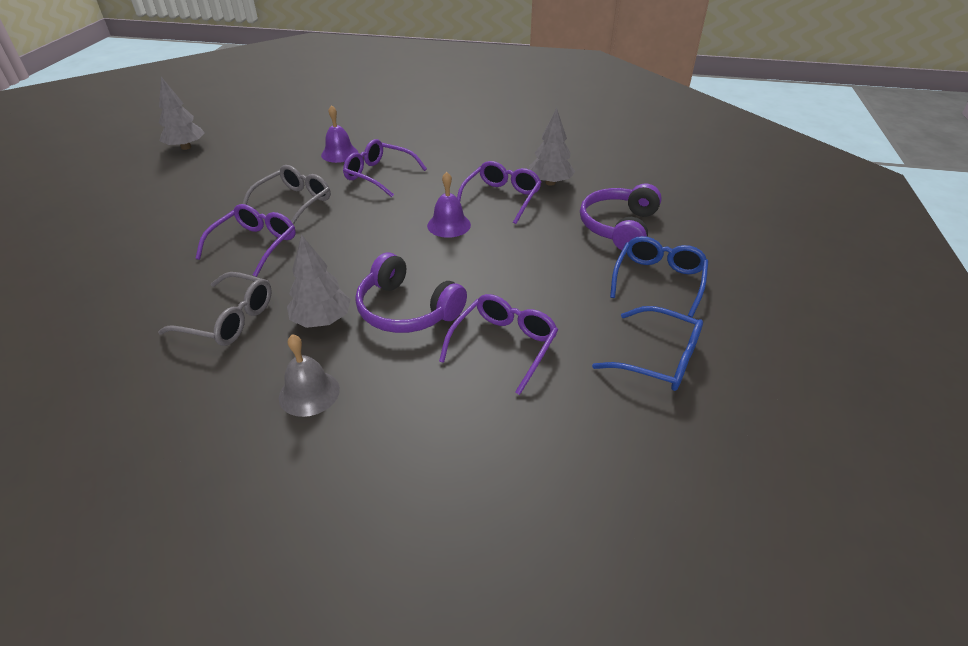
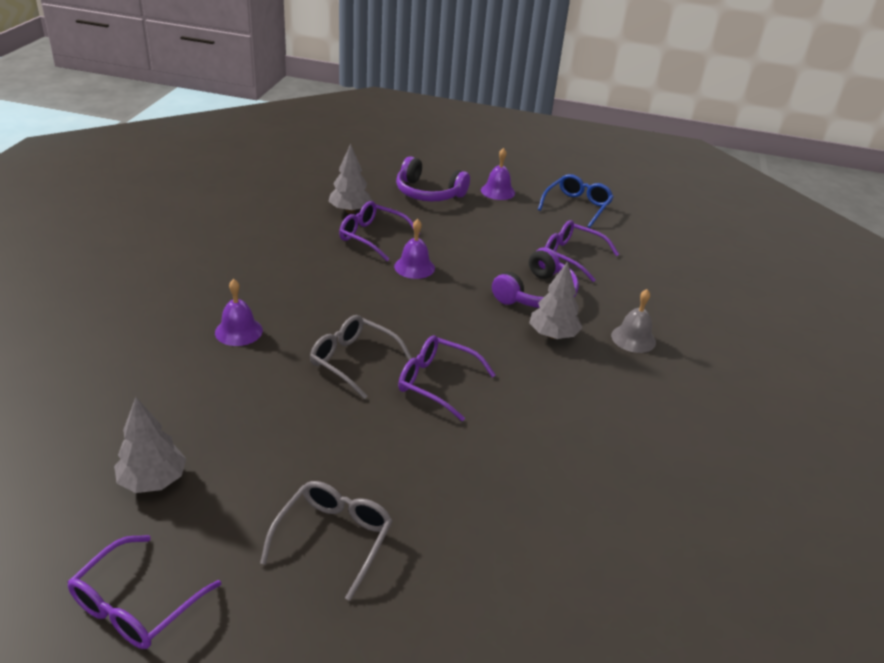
camera: 90 degrees left, 5 degrees down
grey glasses [158,272,272,346] -> grey glasses moved to [260,481,393,601]
purple glasses [343,139,427,197] -> purple glasses moved to [68,535,221,649]
blue glasses [610,236,708,317] -> purple bell [481,148,515,200]

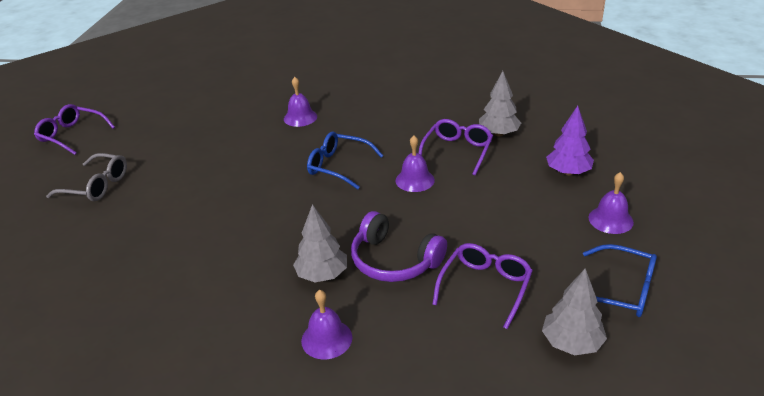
camera: 90 degrees right, 0 degrees up
grey tree [114,397,186,493] -> grey tree moved to [542,269,607,356]
grey glasses [310,315,412,399] -> none
purple headphones [396,156,470,201] -> purple tree [546,106,594,175]
purple glasses [398,335,496,421] -> none
grey bell [611,289,656,353] -> purple bell [301,290,352,359]
none -> blue glasses [307,132,384,189]

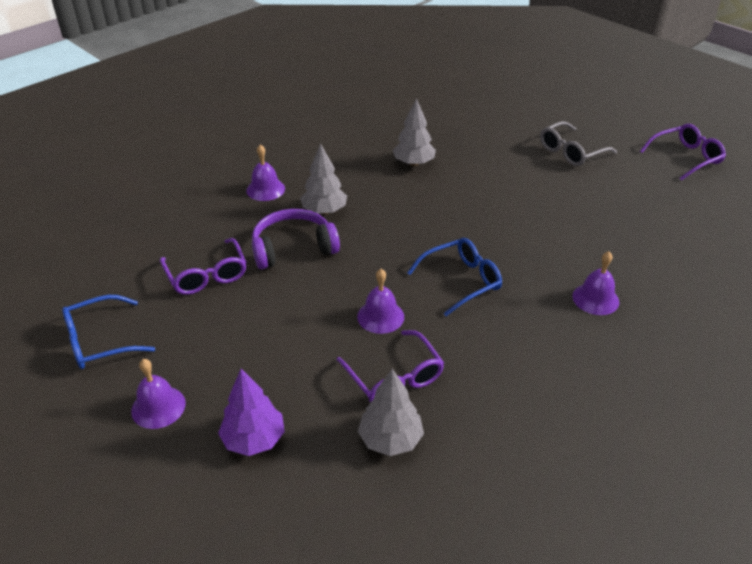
camera: 125 degrees right, 5 degrees up
grey tree [542,269,607,356] -> grey tree moved to [392,98,436,166]

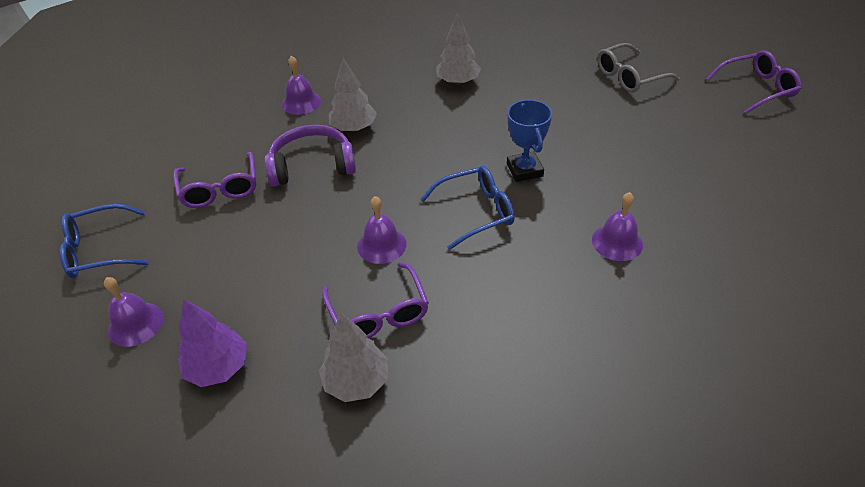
camera: 10 degrees right, 5 degrees up
none -> blue trophy [507,100,552,182]

